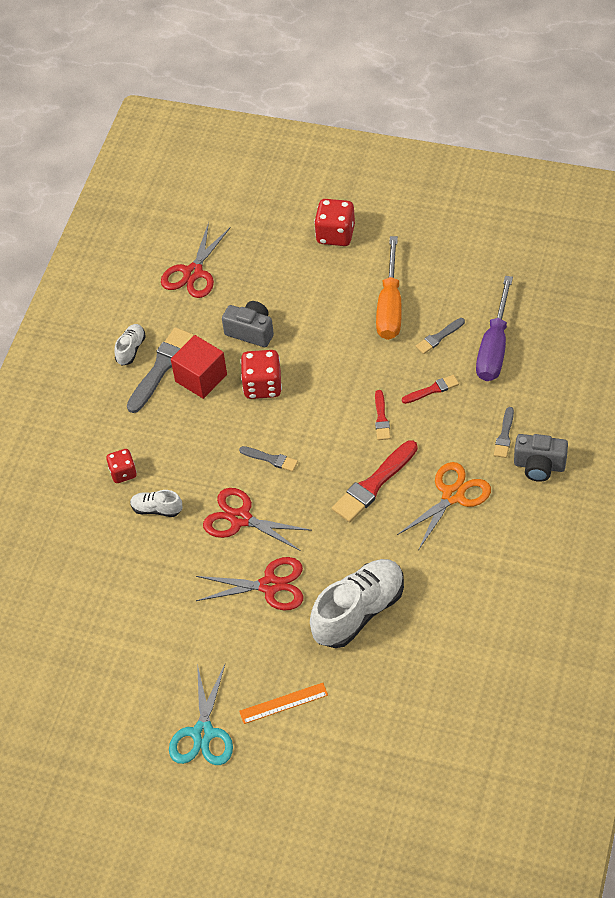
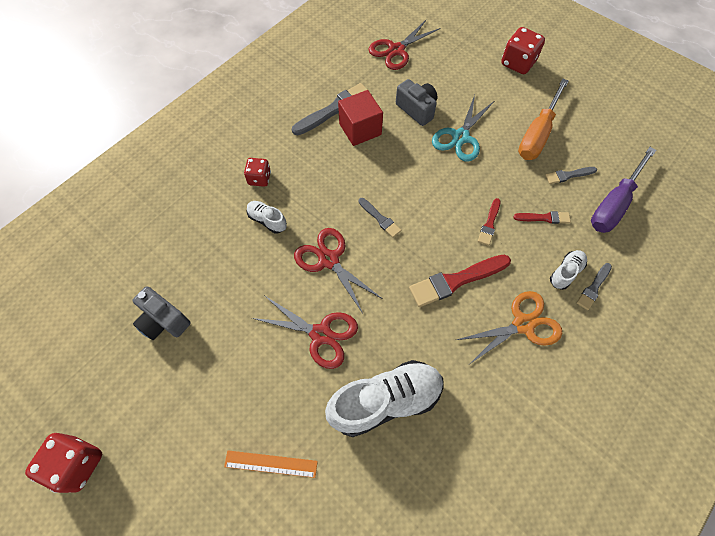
camera: 20 degrees right, 10 degrees up
white shoe [115,324,146,365] -> white shoe moved to [550,250,587,290]
turquoise scissors [169,664,233,765] -> turquoise scissors moved to [432,95,494,161]
red dice [240,350,282,399] -> red dice moved to [25,433,102,493]
grey camera [514,434,568,482] -> grey camera moved to [132,286,191,340]

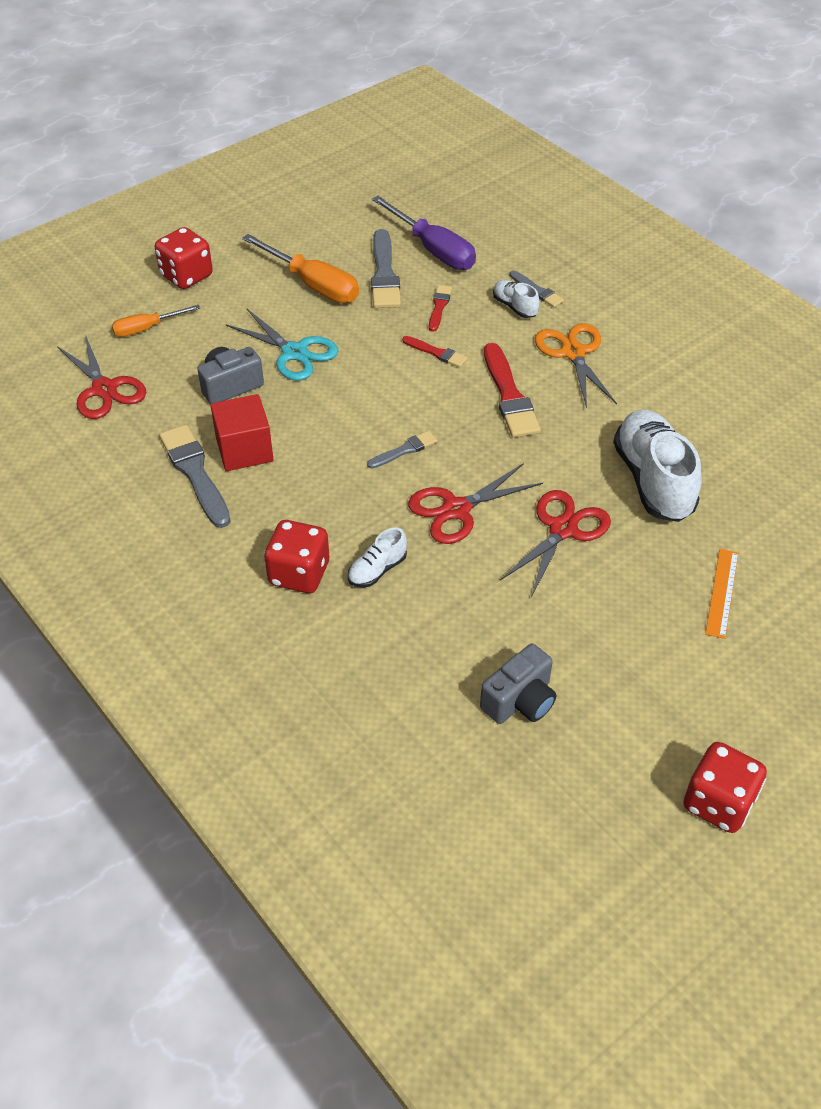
camera: 80 degrees left, 15 degrees down
red dice [244,158,271,187] -> red dice [264,520,329,593], size x1.57
grey brush [545,167,597,184] -> grey brush [371,229,401,308], size x1.84
none -> orange screwdriver [112,305,200,337]

